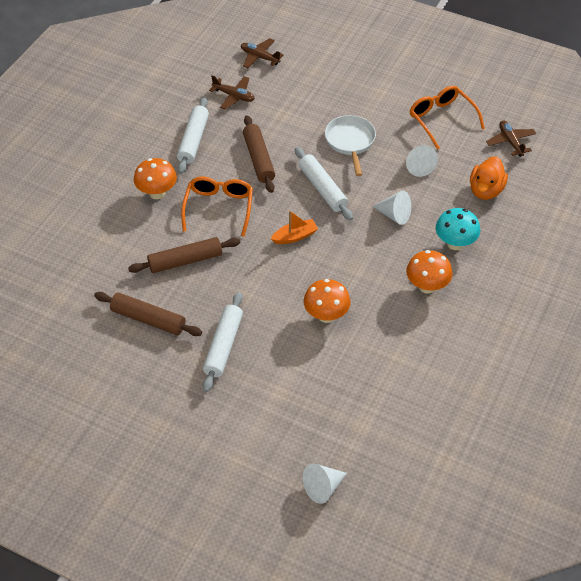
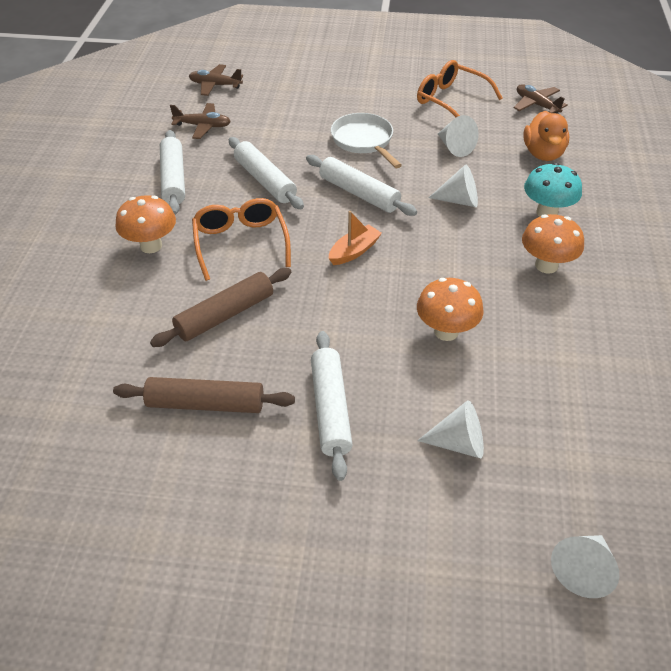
camera: 20 degrees left, 5 degrees down
brown rolling pin [243,115,275,193] -> white rolling pin [229,137,304,209]
none -> white cone [417,400,484,459]

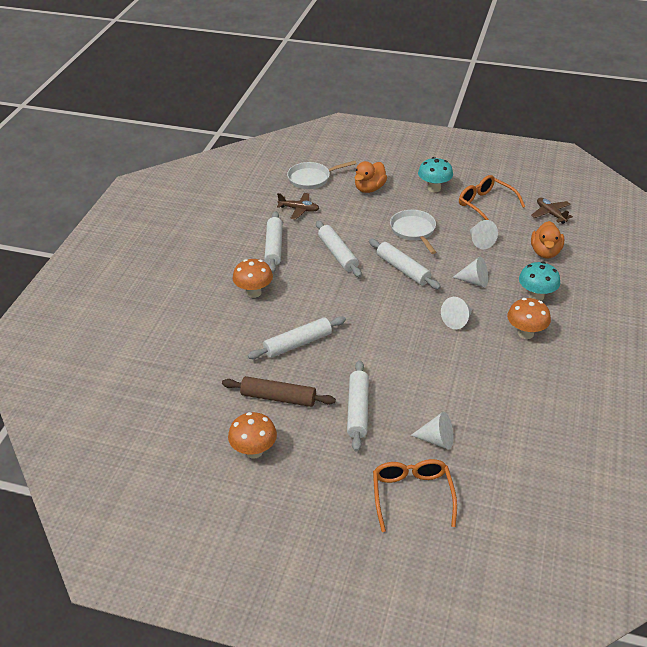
camera: 10 degrees right, 5 degrees down
brown rolling pin [150,268,291,347] -> white rolling pin [248,316,346,359]
brown plane [189,64,243,96] -> white pan [287,161,357,189]
orange glasses [192,198,291,281] -> orange glasses moved to [373,459,457,532]
orange boat [329,211,382,265] -> none
orange mushroom [417,278,484,341] -> orange mushroom moved to [228,412,277,459]
white cone [551,535,619,598] -> white cone moved to [441,297,473,329]
none -> orange duck [355,161,387,193]
none -> turquoise mushroom [418,157,453,192]

